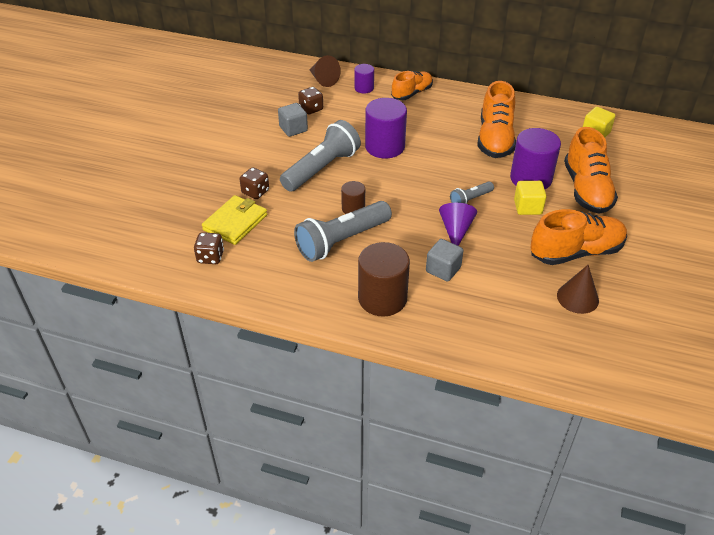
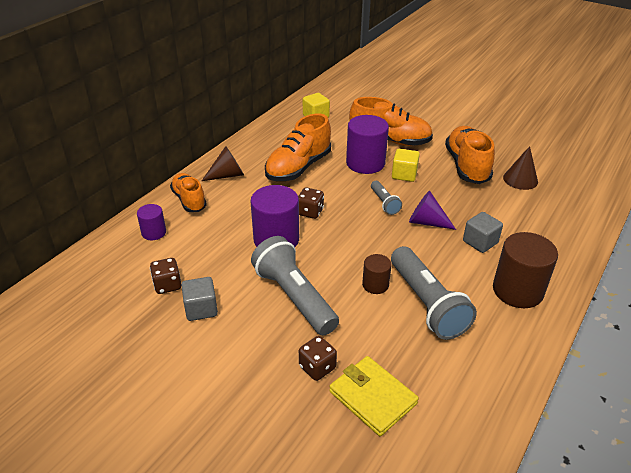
camera: 75 degrees left, 5 degrees down
brown dice [194,232,224,264] -> brown dice moved to [298,188,324,219]
brown cone [310,55,341,87] -> brown cone moved to [202,146,244,181]
orange shoe [477,81,516,158] -> orange shoe turned 105 degrees clockwise [265,114,331,181]

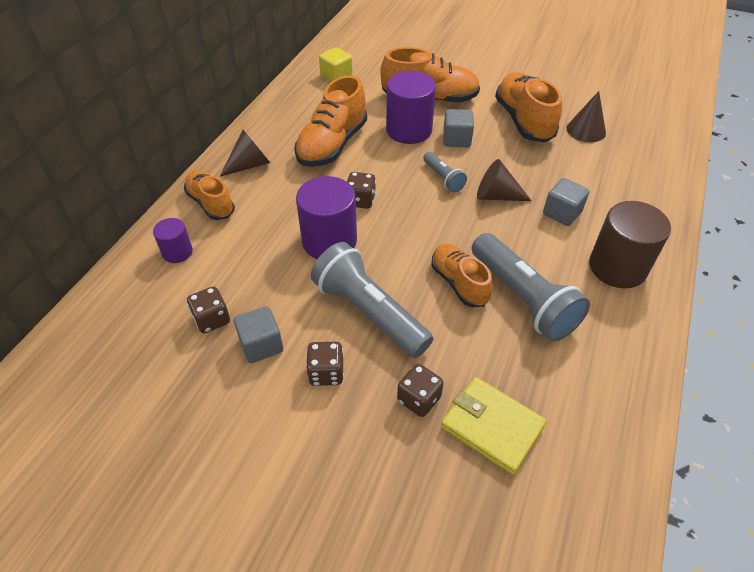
camera: 10 degrees left, 10 degrees up
brown cylinder [362,254,391,294] -> orange shoe [431,244,493,307]
yellow cube [392,149,420,182] -> grey cube [443,109,474,147]
purple cone [409,191,456,230] -> brown cone [477,159,532,201]
none -> brown dice [306,342,344,386]

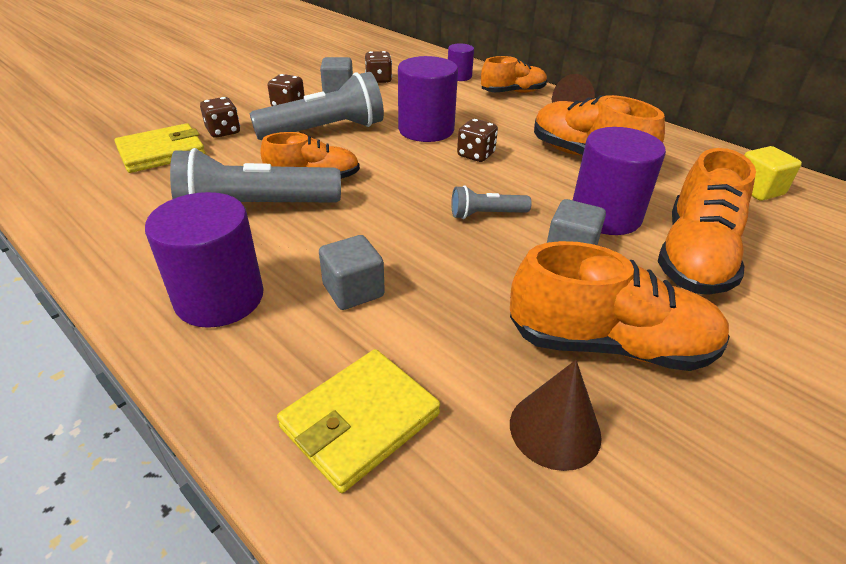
camera: 110 degrees right, 10 degrees down
brown cone [477,159,532,201] -> none
brown cylinder [589,201,671,288] -> purple cylinder [145,192,263,328]
none -> yellow wallet [277,349,440,493]

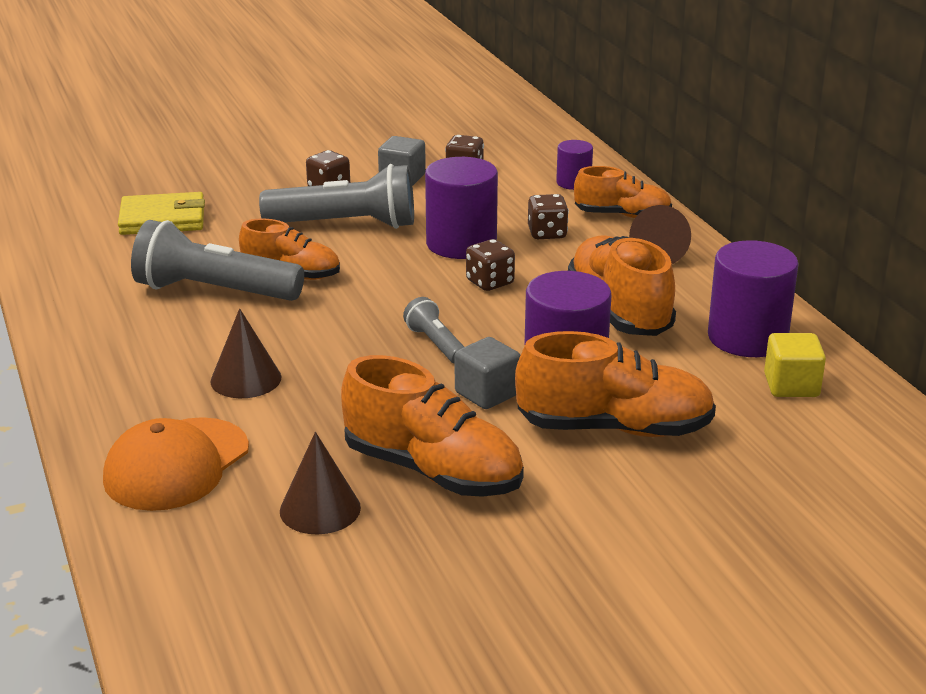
camera: 25 degrees right, 10 degrees down
purple cylinder [145,192,263,328] -> purple cylinder moved to [708,240,799,357]
brown dice [200,97,240,138] -> brown dice moved to [528,194,569,239]
yellow wallet [277,349,440,493] -> orange cap [103,417,249,511]
grey cube [319,235,385,310] -> brown cone [210,308,282,398]
grey flashlight [451,185,532,219] -> grey flashlight turned 45 degrees clockwise [403,297,464,364]
orange shoe [658,148,756,295] -> orange shoe turned 135 degrees counterclockwise [515,331,716,437]

